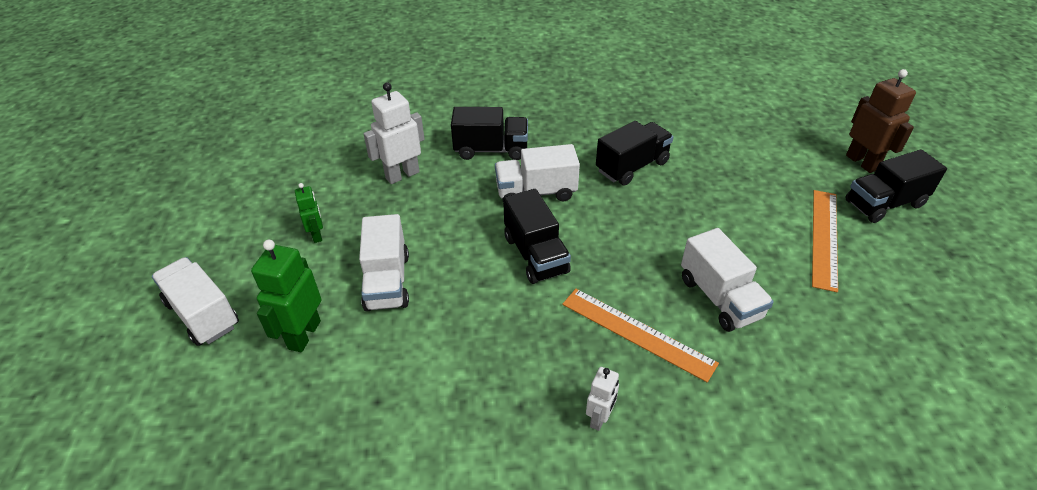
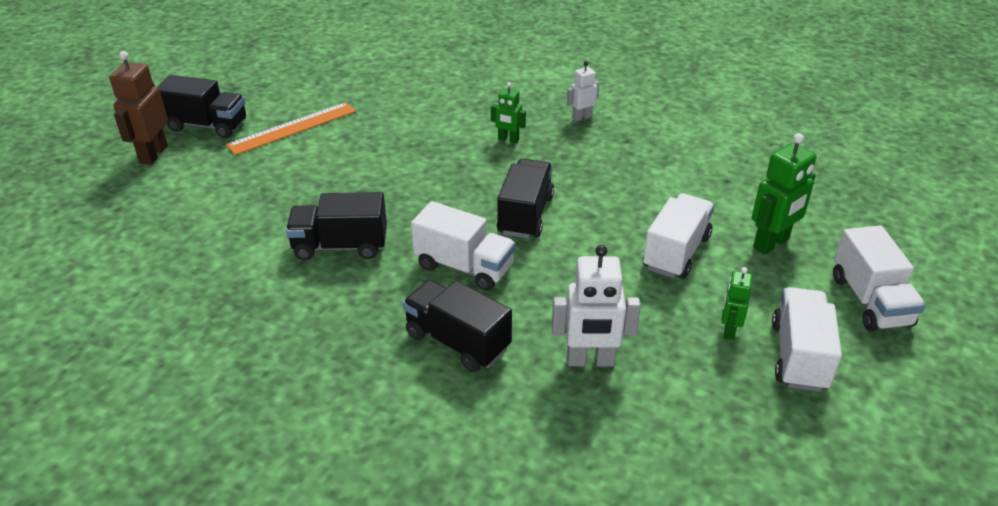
camera: 145 degrees left, 5 degrees down
orange ruler [562,289,719,382] -> green robot [491,82,526,143]
white truck [681,228,774,332] -> white truck moved to [772,287,842,392]

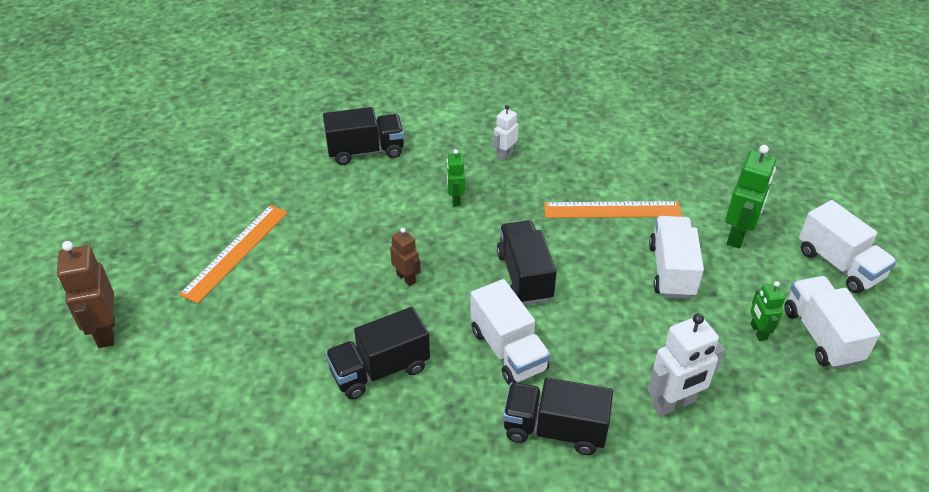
camera: 25 degrees left, 5 degrees up
black truck [158,75,246,138] -> black truck moved to [323,107,404,165]
white truck [411,201,516,291] -> white truck turned 60 degrees clockwise [470,279,551,385]
green robot [491,82,526,143] -> green robot turned 90 degrees clockwise [447,149,465,207]
none -> brown robot [390,228,421,286]
none -> orange ruler [544,201,682,218]

